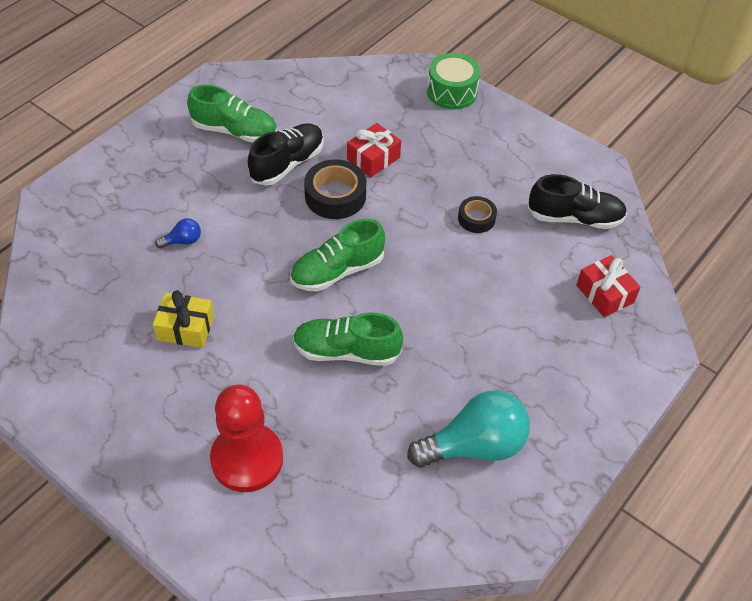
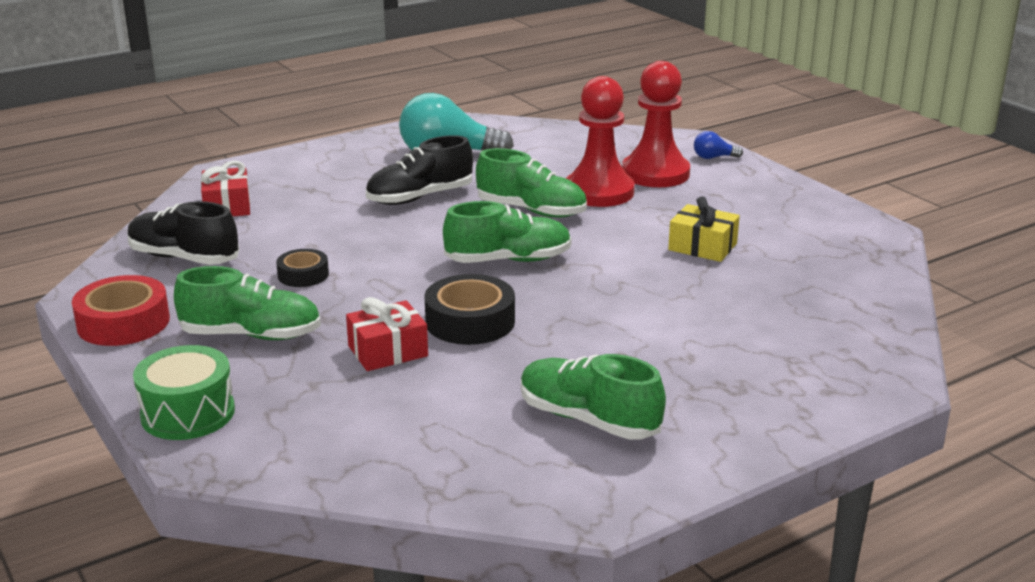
camera: 160 degrees left, 25 degrees down
blue light bulb [155,218,201,249] -> blue light bulb moved to [694,131,743,159]
black shoe [248,123,323,186] -> black shoe moved to [366,135,473,205]
none -> red tape [72,275,170,346]
none -> green shoe [174,266,321,340]
none -> red pawn [566,76,635,207]

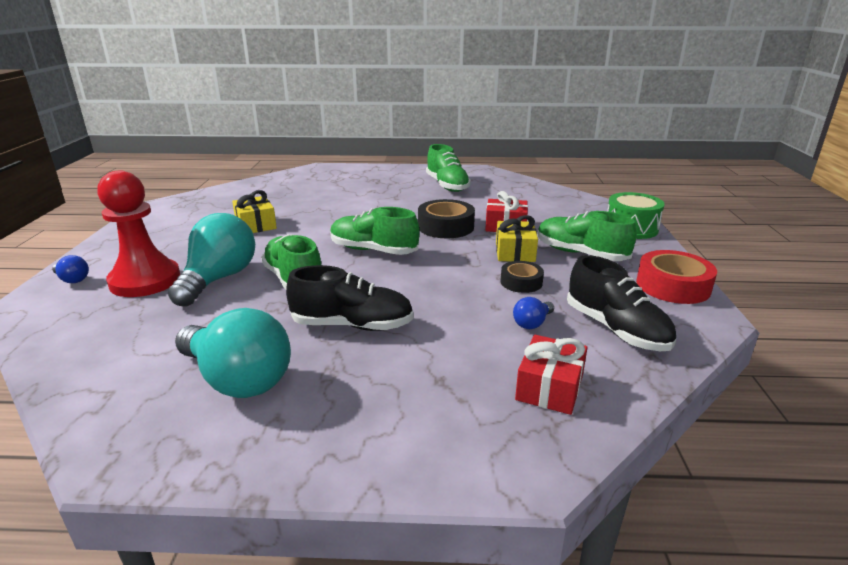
camera: 145 degrees left, 0 degrees up
red pawn [566,76,635,207] -> turquoise light bulb [168,213,255,307]
none -> yellow gift [496,215,538,262]
none -> blue light bulb [513,297,554,329]

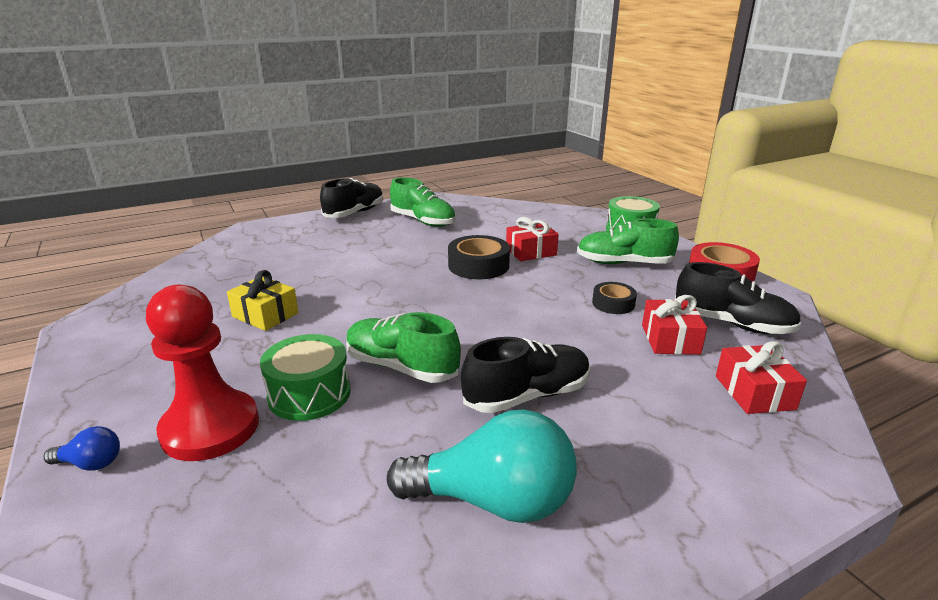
camera: 30 degrees left, 0 degrees up
turquoise light bulb [168,213,255,307] -> green drum [260,334,351,421]
green shoe [330,207,420,255] -> none
yellow gift [496,215,538,262] -> none
blue light bulb [513,297,554,329] -> red gift [642,295,707,355]
none -> black shoe [320,178,383,218]

